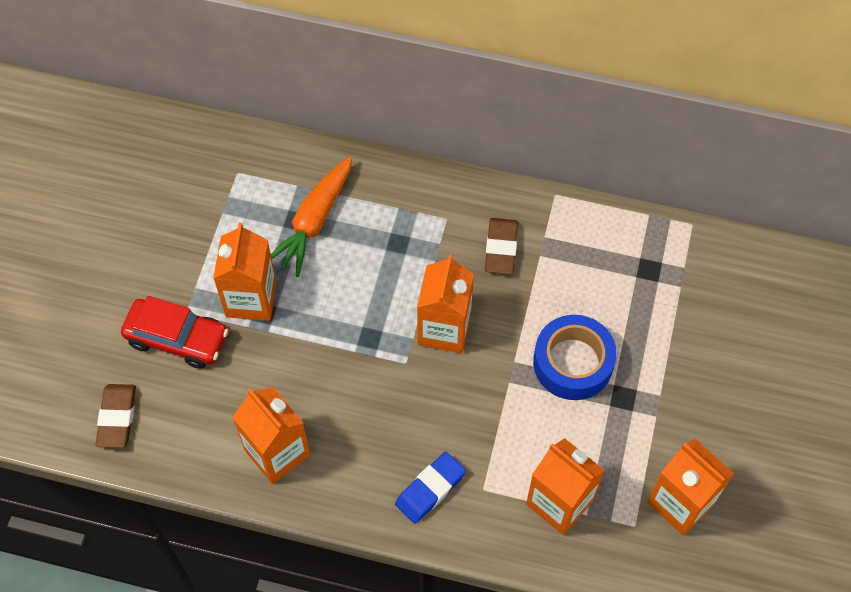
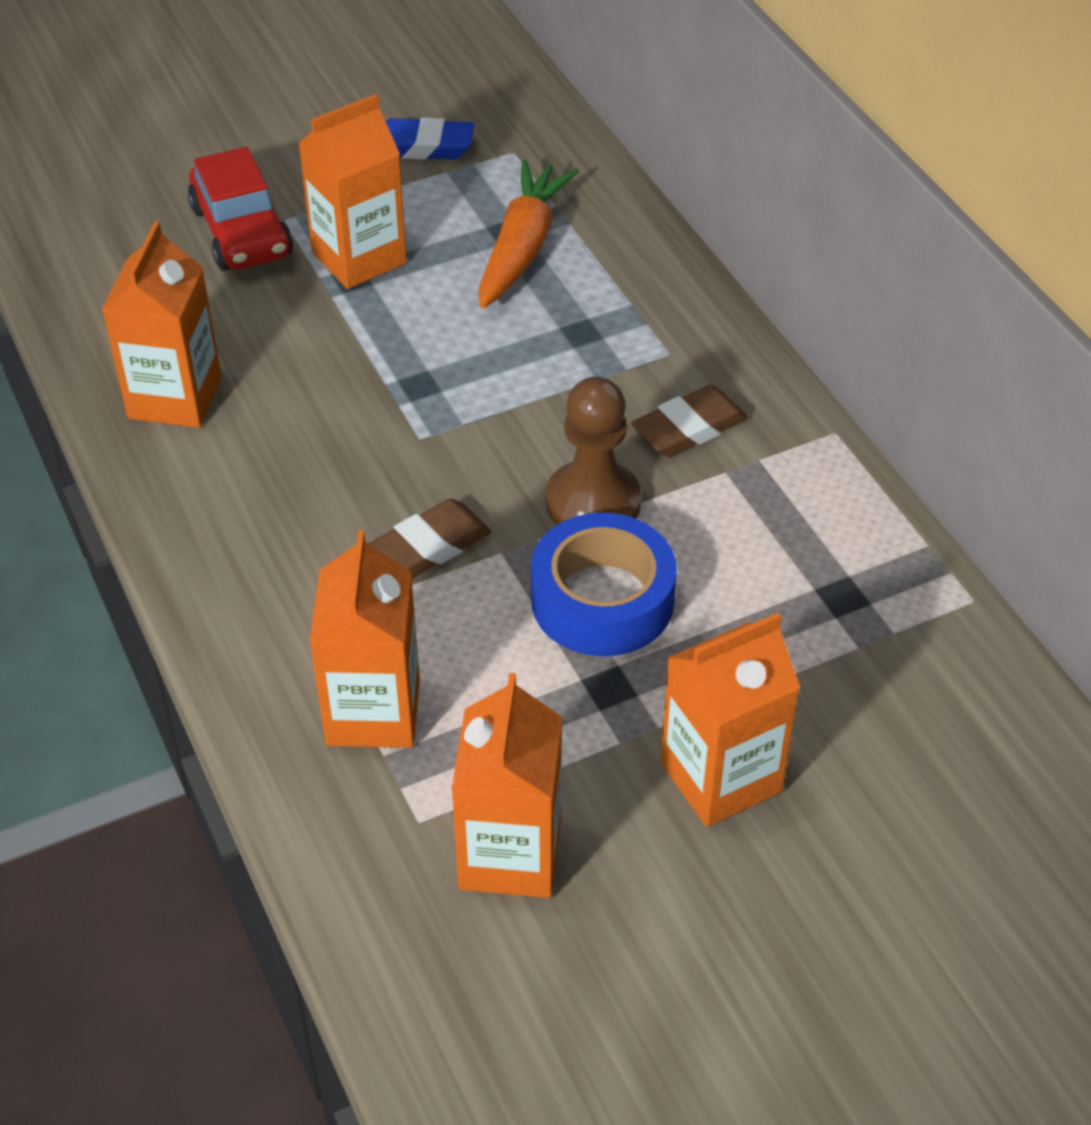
camera: 50 degrees right, 15 degrees down
brown eraser [96,384,136,448] -> brown eraser moved to [368,499,492,578]
orange carrot [271,156,352,277] -> orange carrot turned 120 degrees clockwise [479,159,579,308]
blue eraser [395,452,466,524] -> blue eraser moved to [386,117,474,160]
orange carton [417,254,474,353] -> orange carton moved to [660,613,800,827]
none -> brown pawn [546,377,642,525]

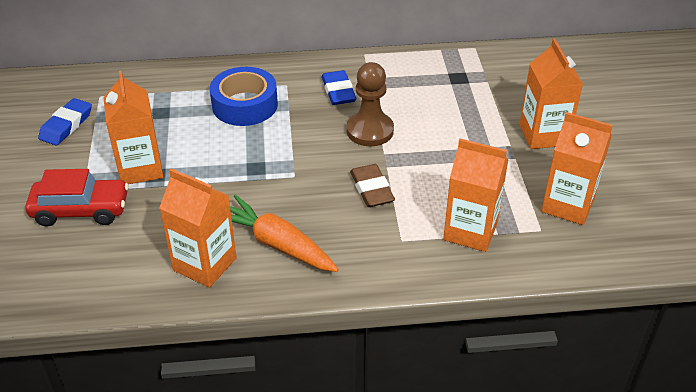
camera: 70 degrees left, 5 degrees down
orange carrot [479,159,579,308] -> orange carrot moved to [230,194,339,272]
blue tape [531,513,677,656] -> blue tape moved to [210,67,278,126]
brown eraser [631,385,748,457] -> blue eraser [322,70,356,105]

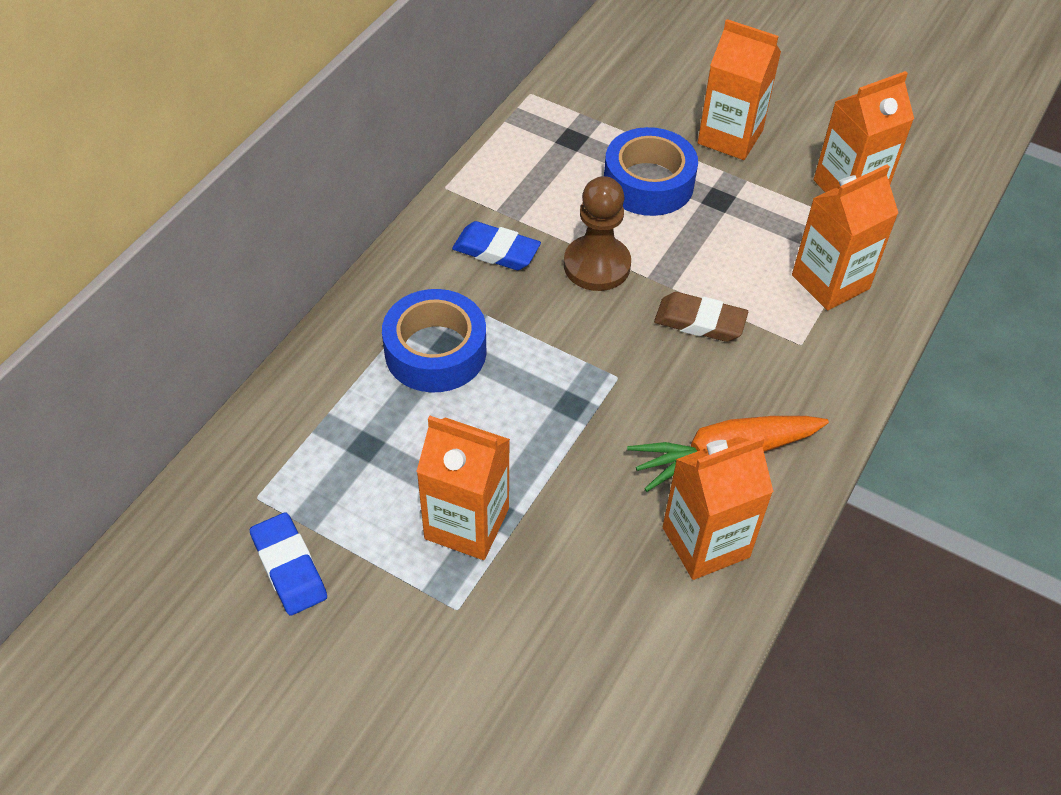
camera: 55 degrees left, 10 degrees up
red car [25,169,129,227] -> none
none -> blue tape [604,127,698,216]

